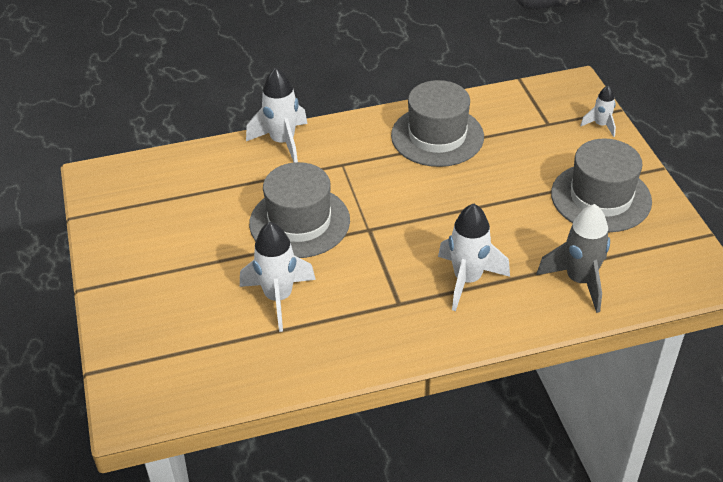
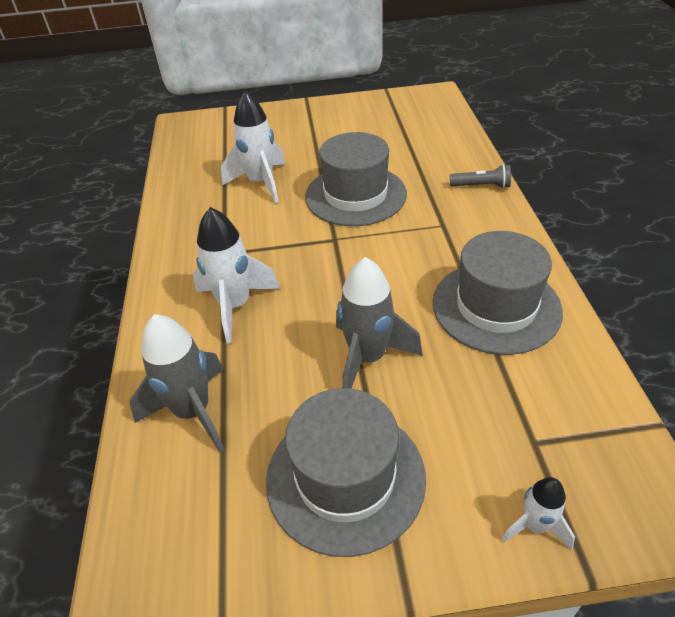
camera: 100 degrees right, 0 degrees up
white rocket [246,67,308,163] -> grey flashlight [450,164,511,189]
none -> grey rocket [336,257,422,388]

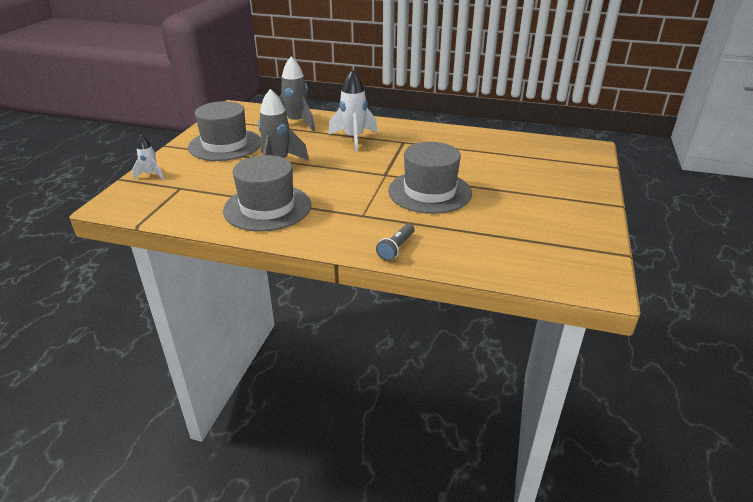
camera: 110 degrees right, 10 degrees down
white rocket [221,91,285,204] -> none

